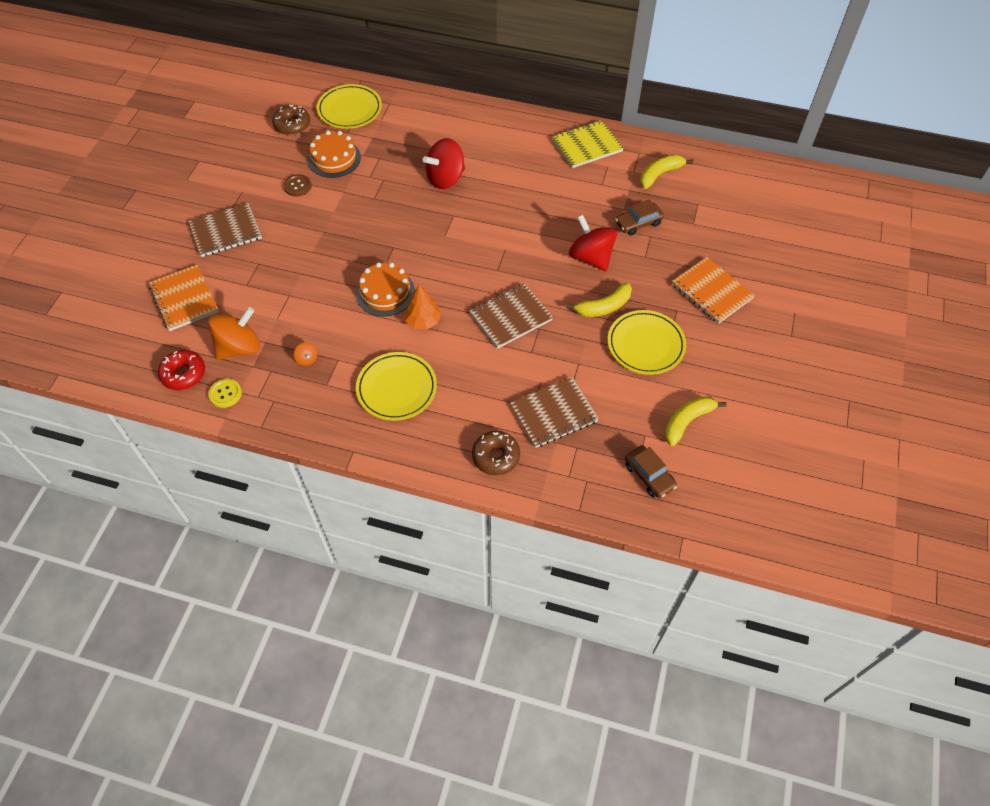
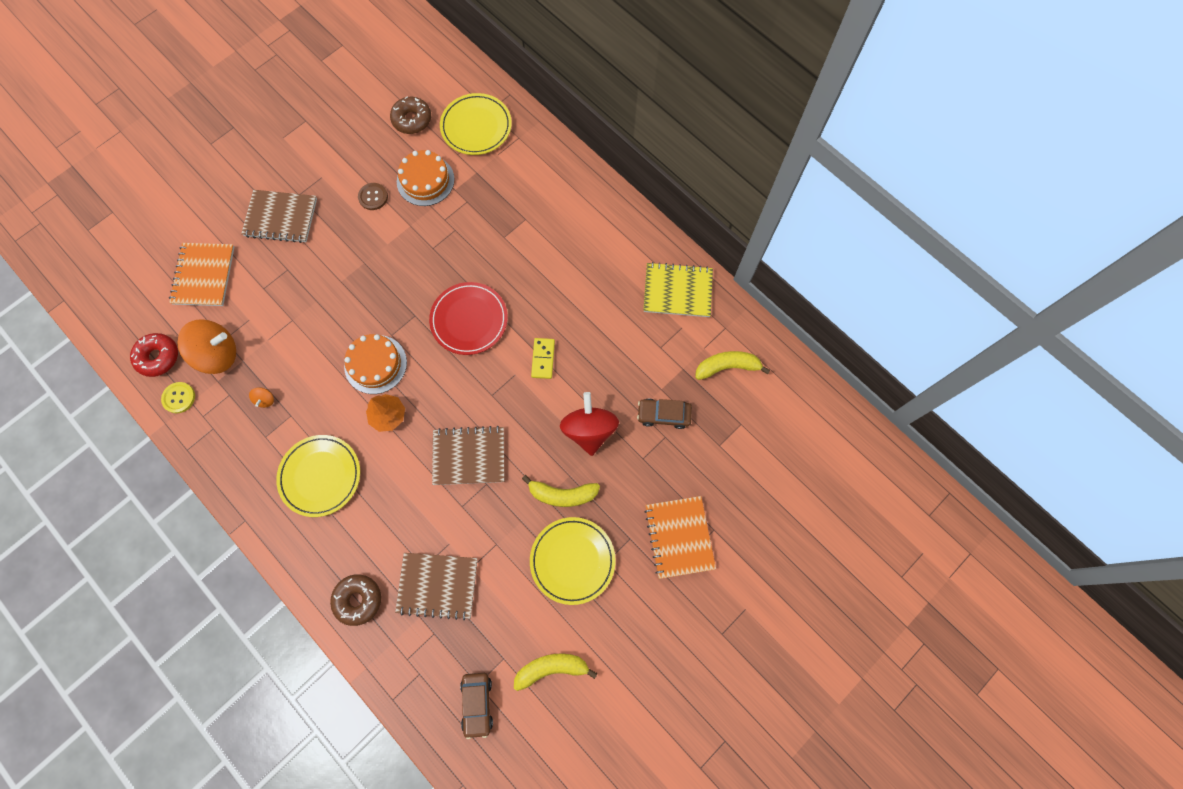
camera: 30 degrees right, 15 degrees up
red spinning top [423,138,465,189] -> none
none -> red plate [429,282,508,355]
none -> yellow domino [531,338,555,379]

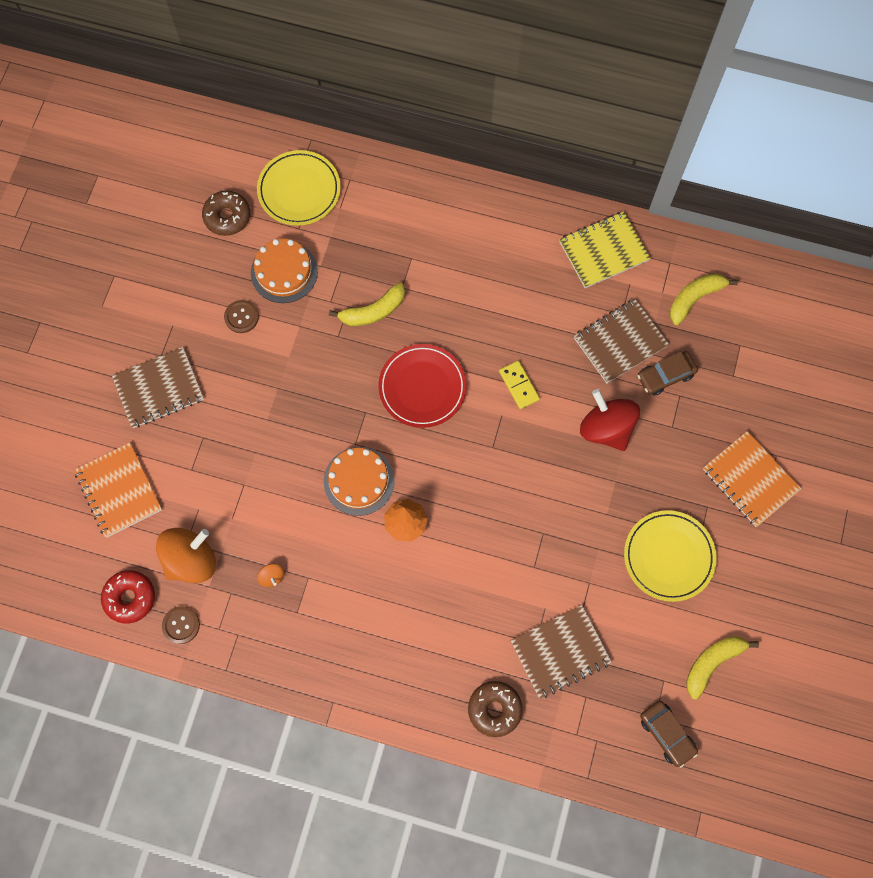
camera: 30 degrees left, 0 degrees up
yellow button [161,382,195,413] -> brown button [162,606,200,644]
yellow plate [276,435,360,517] -> none
brown notebook [432,426,504,485] -> brown notebook moved to [574,299,669,383]
yellow banana [522,475,600,507] -> yellow banana moved to [329,283,405,326]

